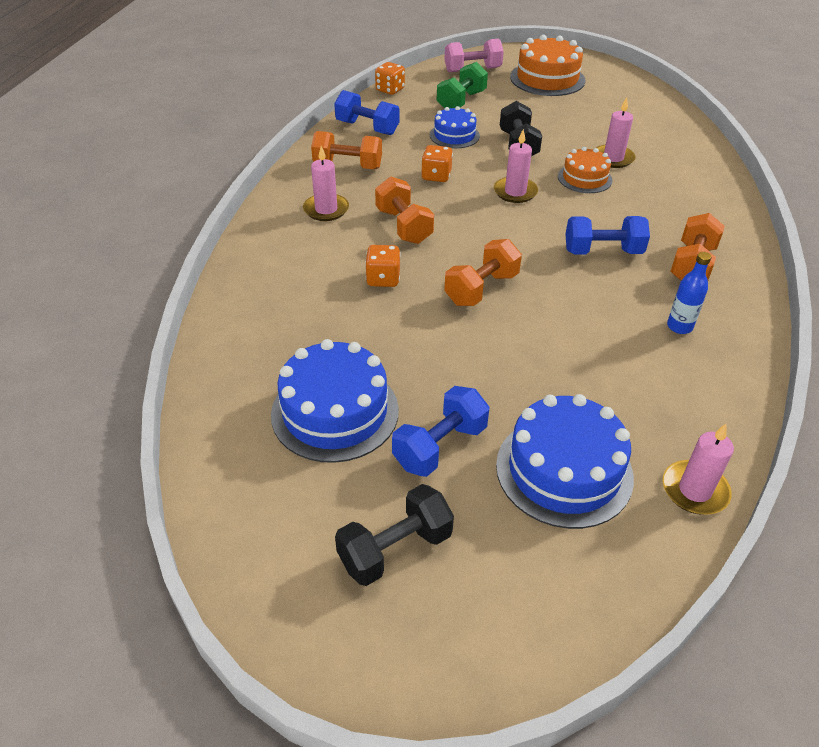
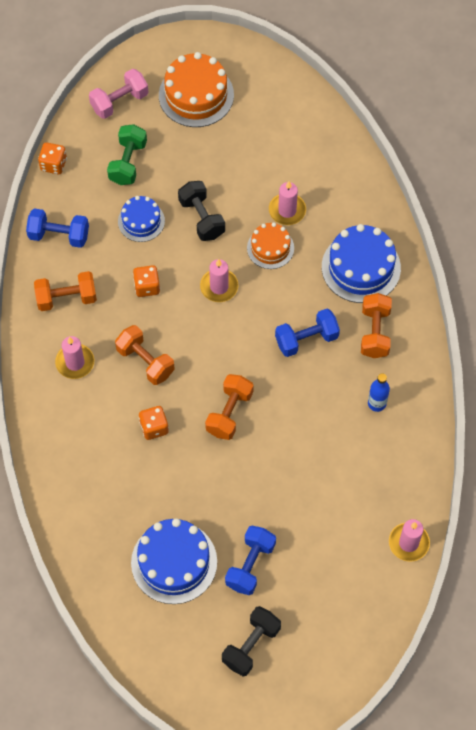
camera: 20 degrees left, 20 degrees up
blue cake [496,394,634,529] -> blue cake moved to [322,224,401,303]

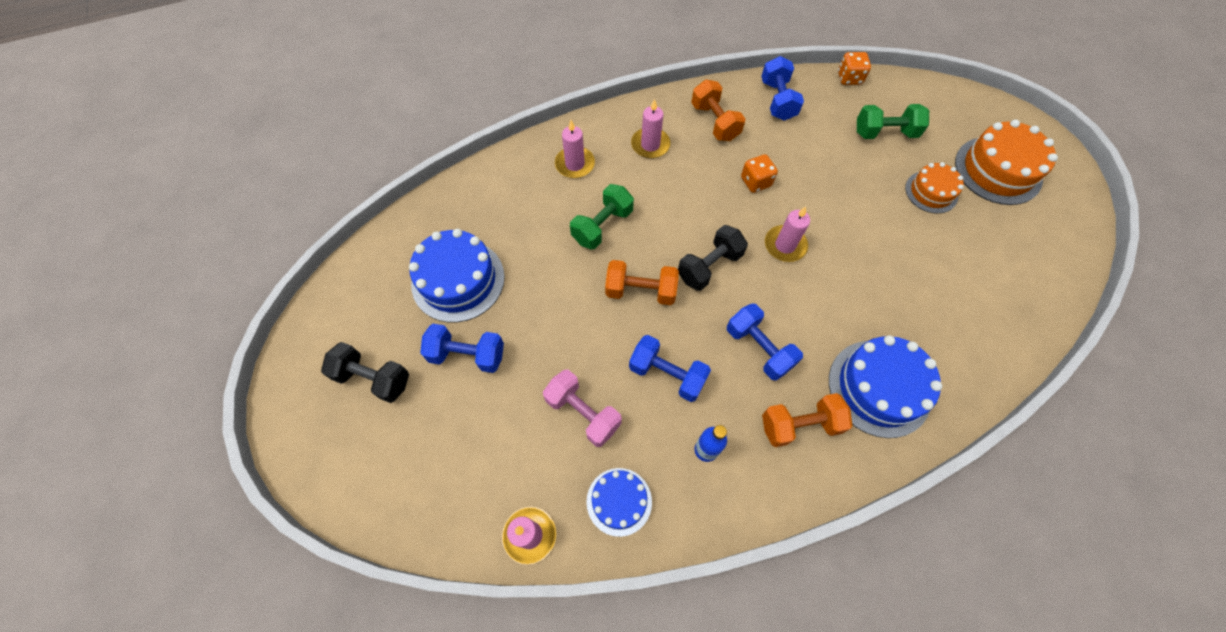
camera: 75 degrees right, 0 degrees up
pink dumbbell [89,69,148,119] -> pink dumbbell moved to [543,370,622,447]
orange dumbbell [115,325,175,385] -> none
blue cake [118,196,165,242] -> blue cake moved to [586,468,652,537]
orange dice [139,406,169,440] -> green dumbbell [570,184,634,249]
black dumbbell [178,181,225,241] -> black dumbbell moved to [678,225,748,291]
orange cake [247,222,294,269] -> orange cake moved to [905,162,964,214]
pink candle [269,181,306,225] -> pink candle moved to [555,120,595,178]
none -> blue dumbbell [629,335,711,402]

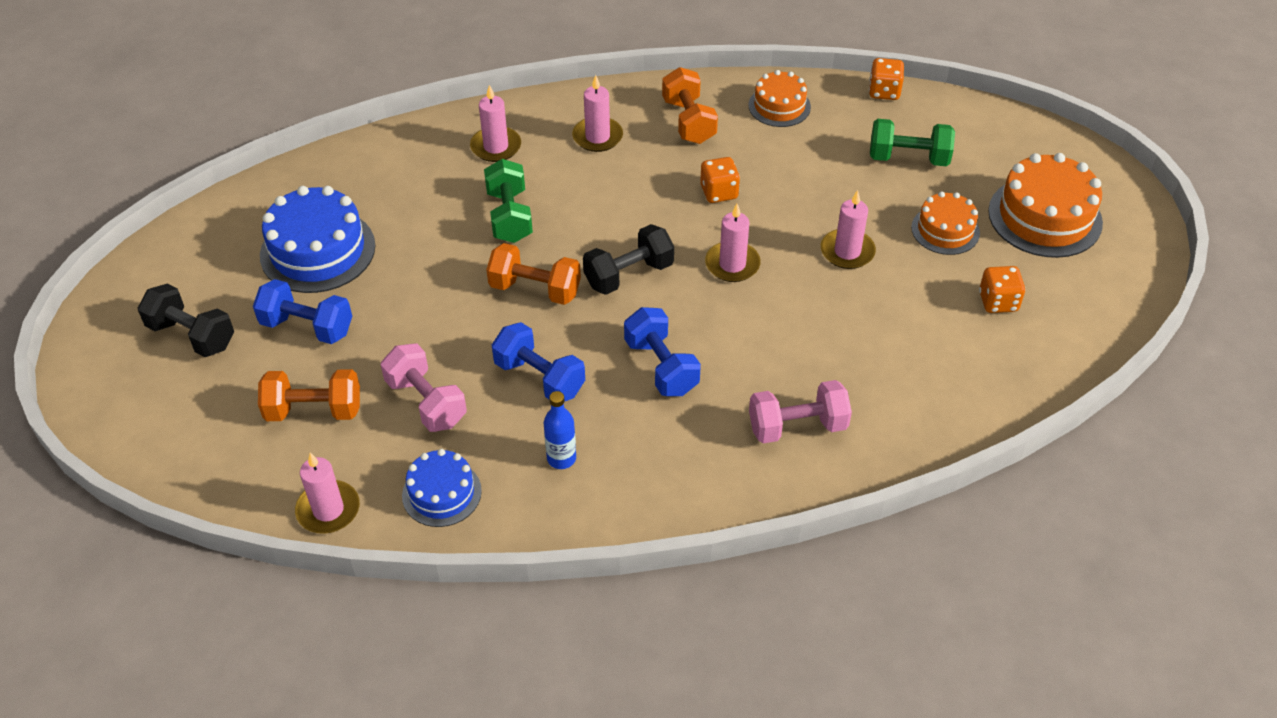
camera: 10 degrees right, 15 degrees down
green dumbbell [570,184,634,249] -> green dumbbell turned 60 degrees counterclockwise [484,159,533,243]
blue dumbbell [761,56,804,121] -> orange cake [749,70,811,127]
orange dumbbell [762,393,852,447] -> orange dumbbell moved to [258,369,360,421]
blue cake [829,335,942,438] -> pink dumbbell [749,380,852,444]
none -> pink candle [821,190,876,269]
none -> orange dice [979,266,1026,313]

